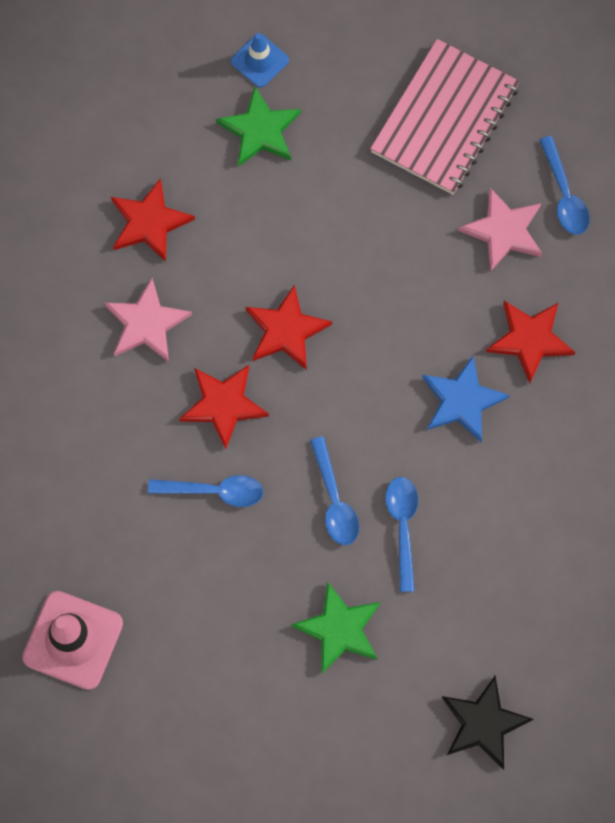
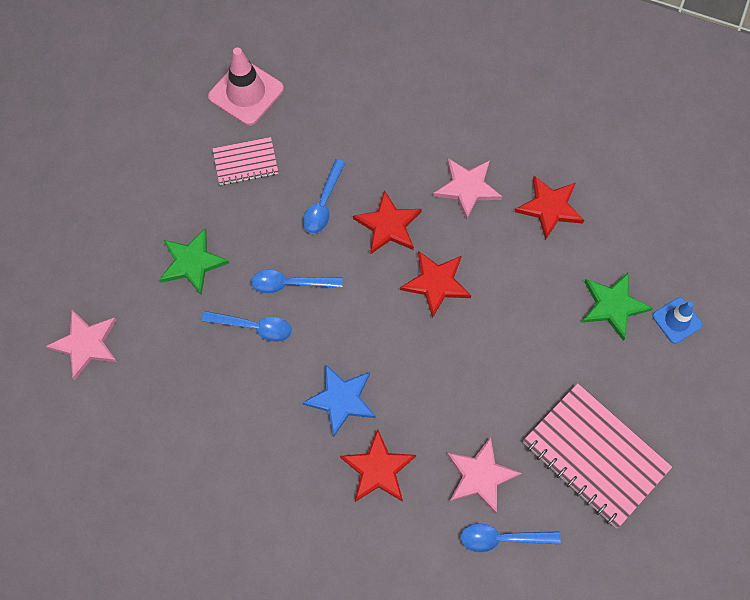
camera: 105 degrees right, 5 degrees down
black star [442,676,533,769] -> pink star [46,310,117,380]
none -> pink notebook [212,137,278,185]

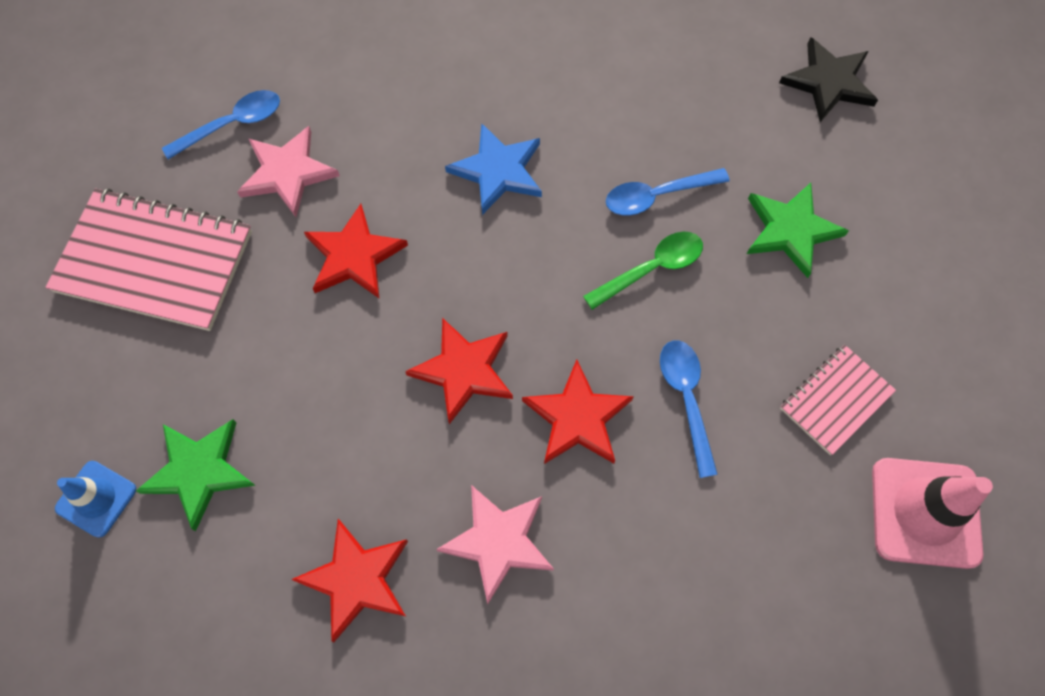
camera: 150 degrees right, 0 degrees up
pink star [46,310,117,380] -> black star [779,37,878,122]
blue spoon [251,270,342,294] -> green spoon [583,232,703,310]
red star [340,429,416,502] -> red star moved to [304,204,408,299]

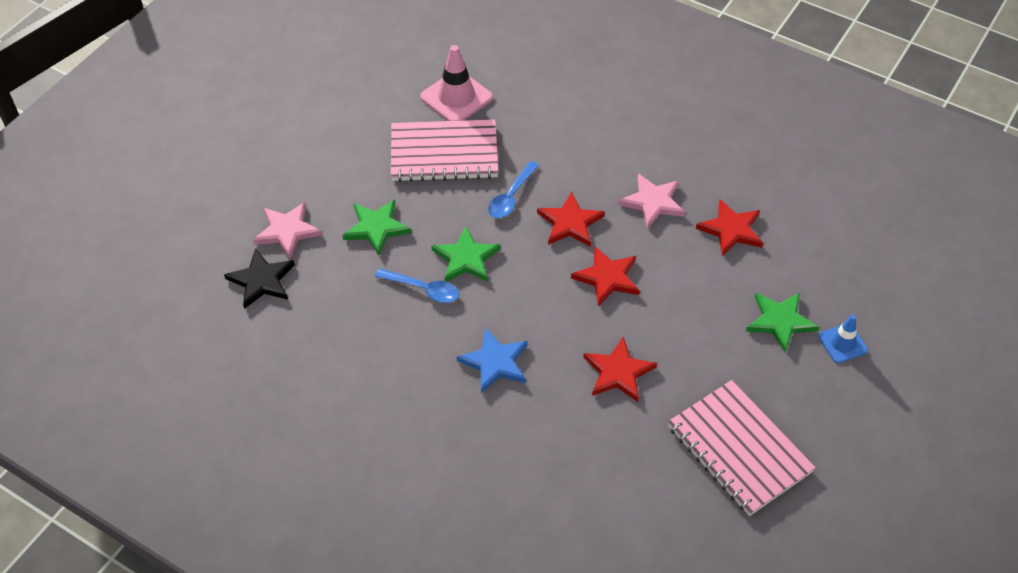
camera: 140 degrees left, 15 degrees down
blue spoon [162,90,280,159] -> none
pink star [237,126,340,217] -> pink star moved to [253,202,322,259]
green spoon [583,232,703,310] -> green star [431,227,501,282]
pink notebook [780,345,896,455] -> pink notebook [391,119,498,182], size x1.84

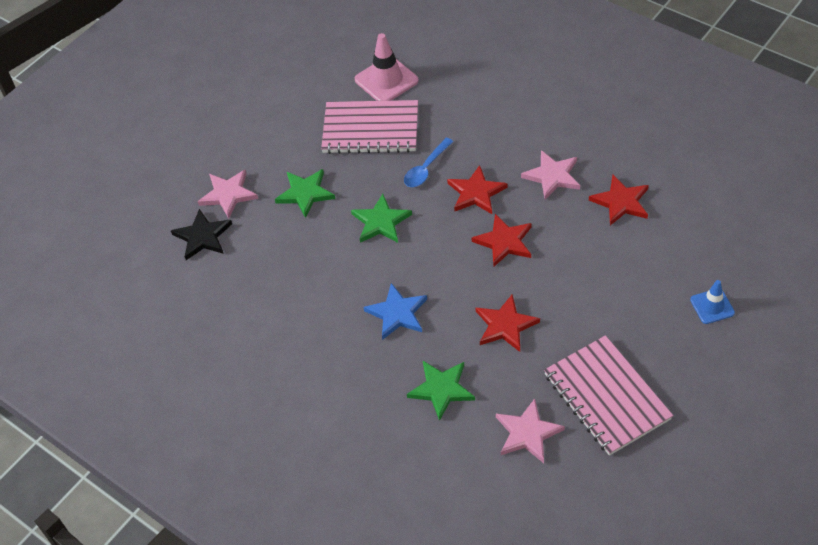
camera: 10 degrees right, 0 degrees up
blue spoon [374,268,459,303] -> none
green star [746,293,819,353] -> green star moved to [407,361,475,421]
none -> pink star [496,399,565,463]

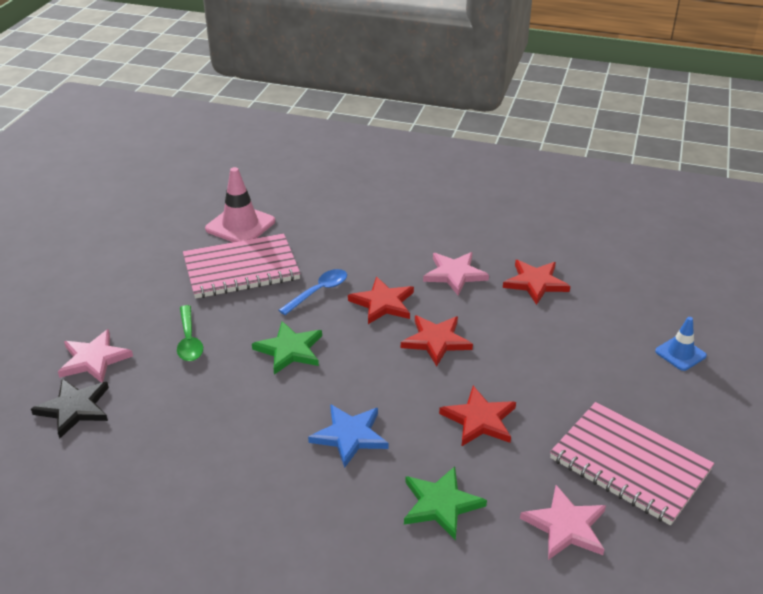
camera: 25 degrees left, 15 degrees down
green star [275,169,335,218] -> green spoon [177,305,203,361]
blue spoon [404,138,454,187] -> blue spoon turned 150 degrees counterclockwise [278,269,347,315]

